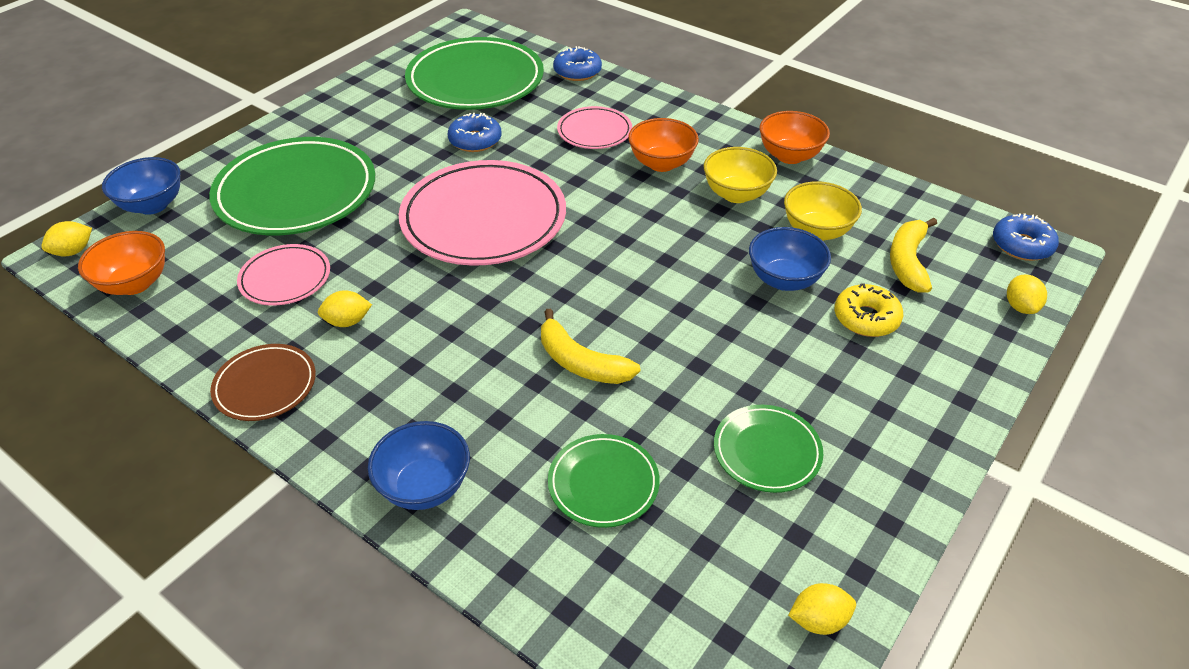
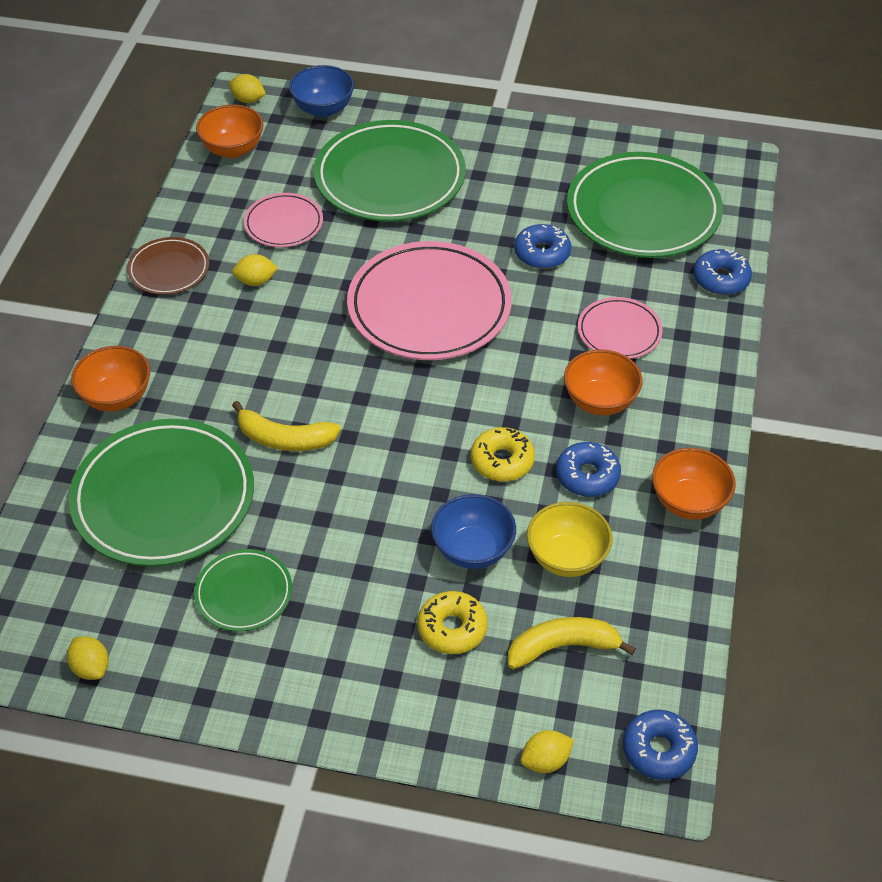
camera: 65 degrees right, 5 degrees up
yellow lemon [318,290,372,327] -> yellow lemon turned 60 degrees counterclockwise [232,254,278,286]
blue bowl [368,421,470,510] -> orange bowl [71,346,150,412]
yellow banana [541,309,640,384] -> yellow banana turned 90 degrees counterclockwise [232,401,341,451]
green plate [548,434,660,528] -> green plate [69,419,254,567], size x1.97
yellow bowl [703,147,777,203] -> blue donut [556,442,621,497]
none -> yellow donut [471,427,535,482]

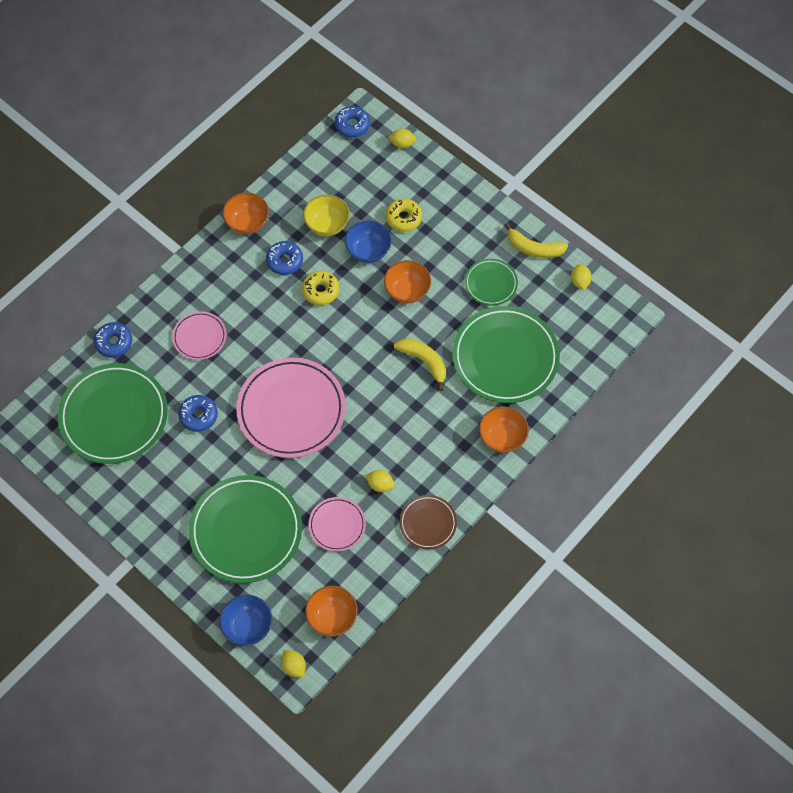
camera: 150 degrees left, 15 degrees up
yellow banana [508,617,636,669] -> yellow banana moved to [505,223,568,258]
orange bowl [564,349,643,416] -> orange bowl moved to [384,260,431,303]

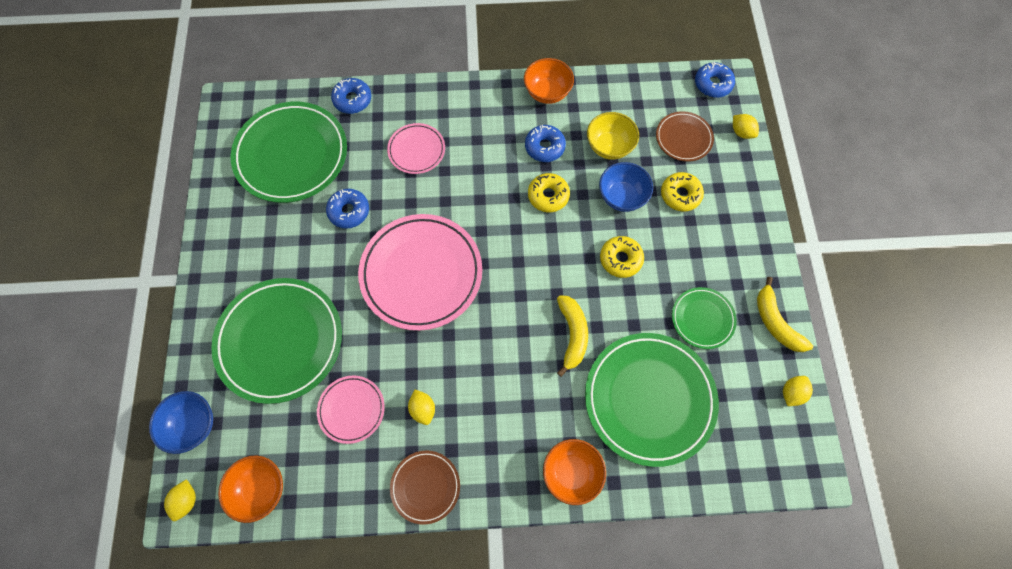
camera: 45 degrees right, 5 degrees up
orange bowl [384,260,431,303] -> yellow donut [600,236,644,278]
none -> brown plate [656,111,714,162]

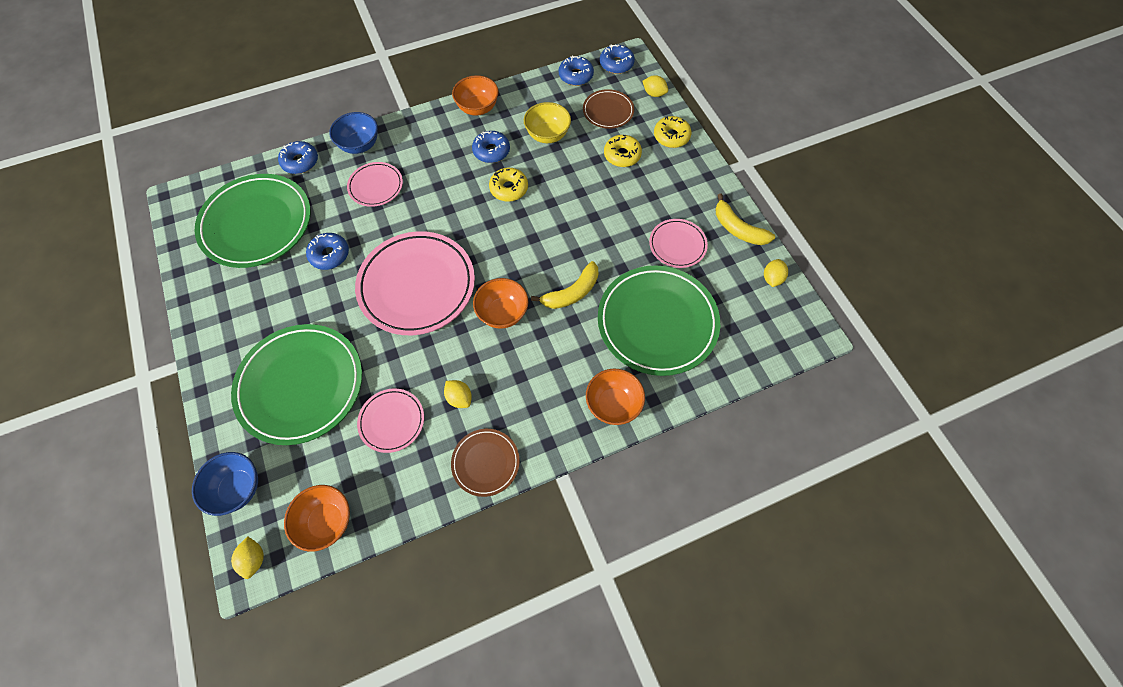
camera: 20 degrees left, 5 degrees down
yellow banana [557,295,588,377] -> yellow banana turned 75 degrees clockwise [531,261,598,309]
blue bowl [599,162,653,212] -> blue bowl moved to [329,112,378,154]
yellow donut [600,236,644,278] -> yellow donut moved to [654,116,691,148]
green plate [672,287,737,349] -> pink plate [649,219,708,268]
none -> orange bowl [473,278,528,329]
none -> blue donut [559,56,594,86]

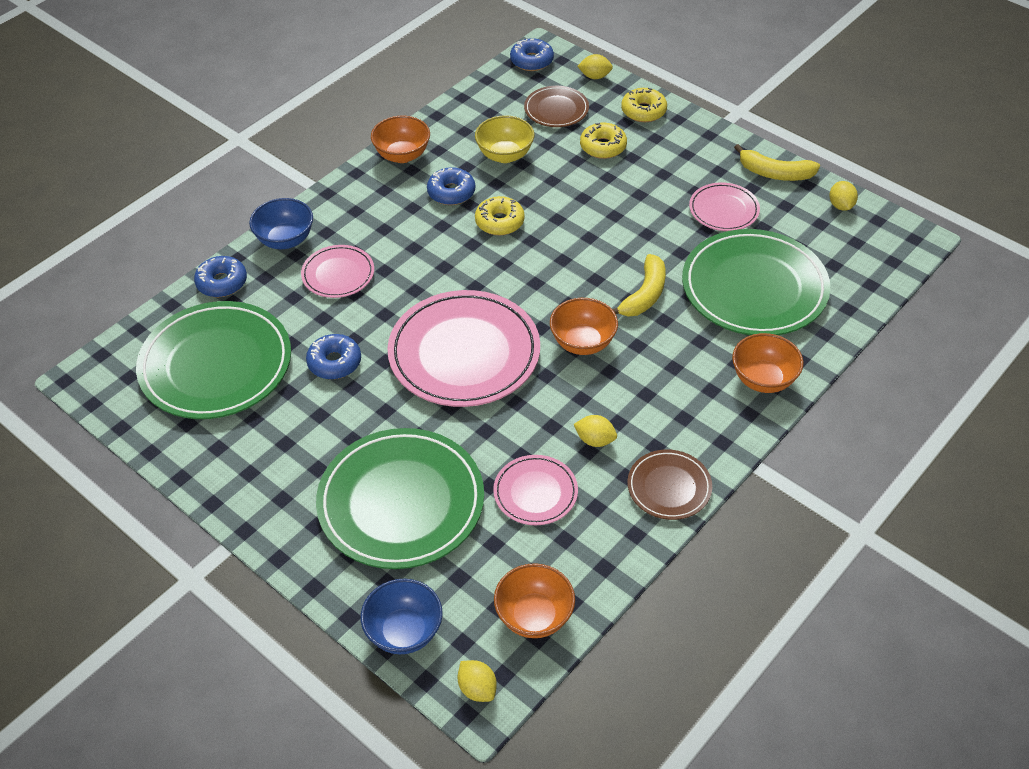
camera: 25 degrees left, 15 degrees down
blue donut [559,56,594,86] -> none

